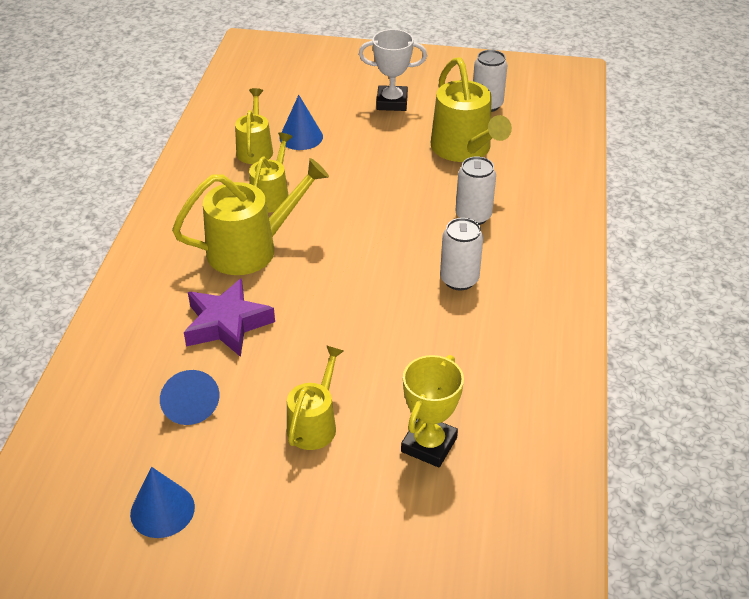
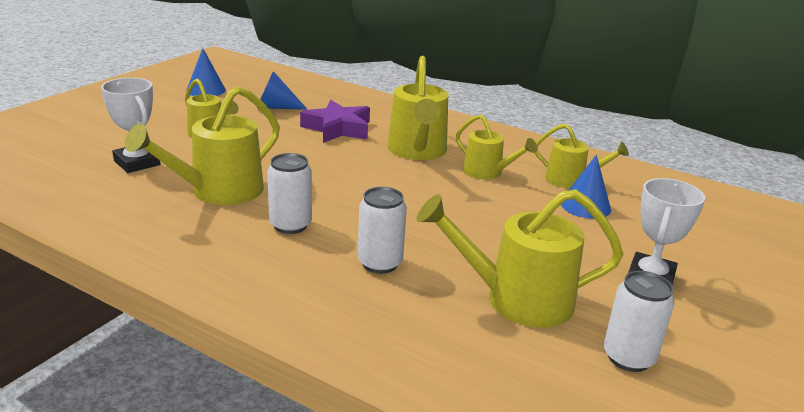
camera: 110 degrees right, 15 degrees down
yellow trophy [401,355,464,467] -> white trophy [101,78,161,173]
none -> yellow watering can [125,86,280,205]

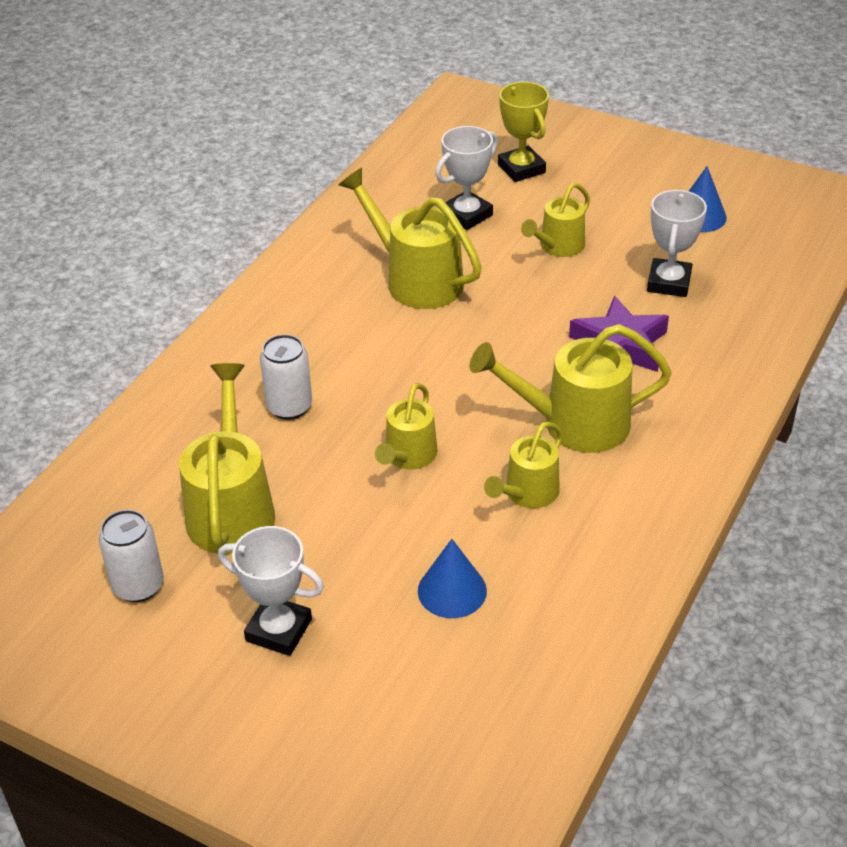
camera: 90 degrees right, 15 degrees up
blue cone [257,71,307,110] -> white trophy [647,190,707,297]
white can [267,153,312,234] -> none
yellow watering can [535,124,629,188] -> yellow watering can moved to [375,383,437,469]
none -> yellow trophy [498,82,549,182]

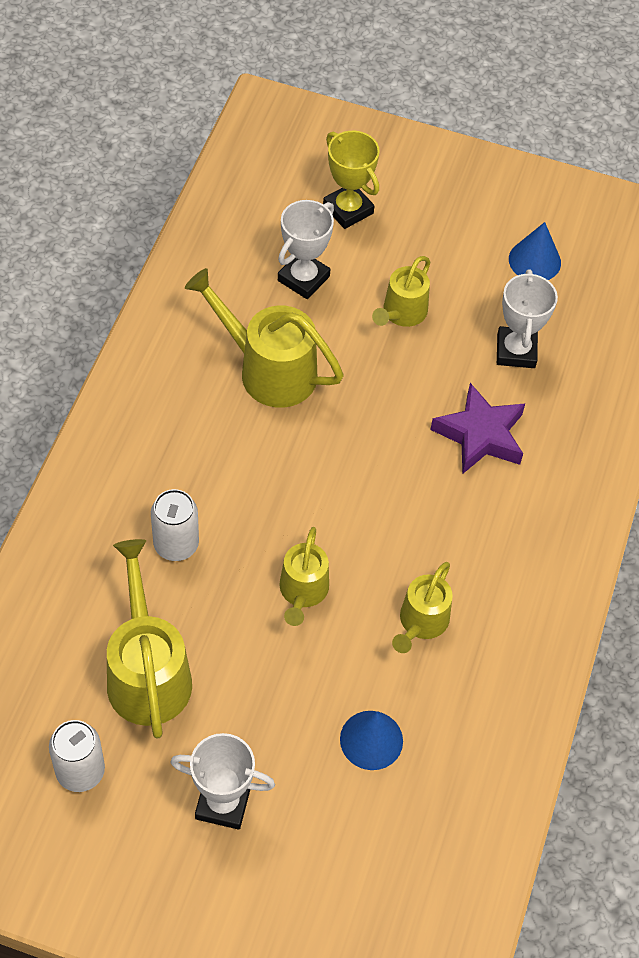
camera: 15 degrees left, 15 degrees up
yellow watering can [470,324,672,453] -> none

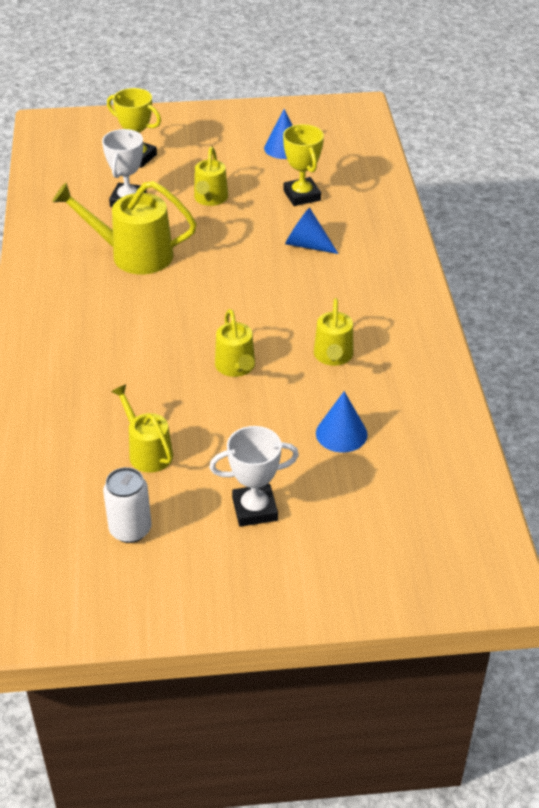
camera: 20 degrees left, 15 degrees down
yellow watering can [107,539,192,739] -> yellow watering can [111,384,173,473], size x0.61
white can [151,489,199,561] -> none
purple star [430,383,525,474] -> blue cone [285,208,339,254]
white trophy [497,269,558,368] -> yellow trophy [283,124,324,206]

